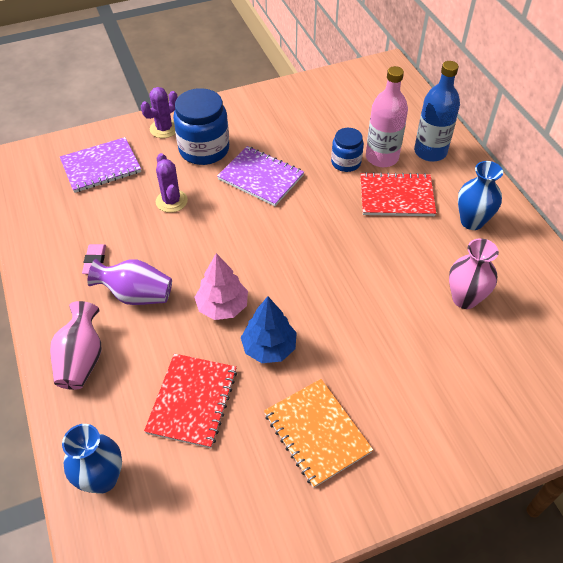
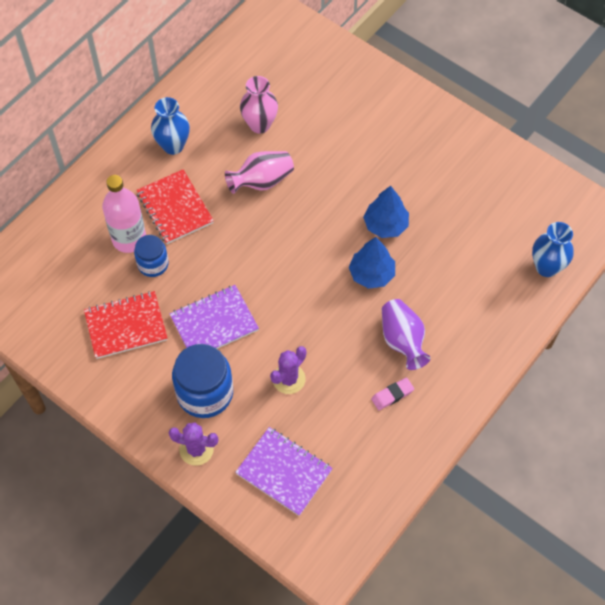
camera: 120 degrees left, 10 degrees up
pink vase [50,301,102,390] -> pink vase moved to [225,151,294,194]
red notebook [144,354,237,448] -> red notebook moved to [84,291,168,359]
pink tree [194,253,248,320] -> blue tree [349,237,395,289]
purple notebook [217,146,304,206] -> purple notebook turned 60 degrees clockwise [169,285,259,349]
orange notebook [264,379,373,488] -> none
blue bottle [414,61,460,162] -> none

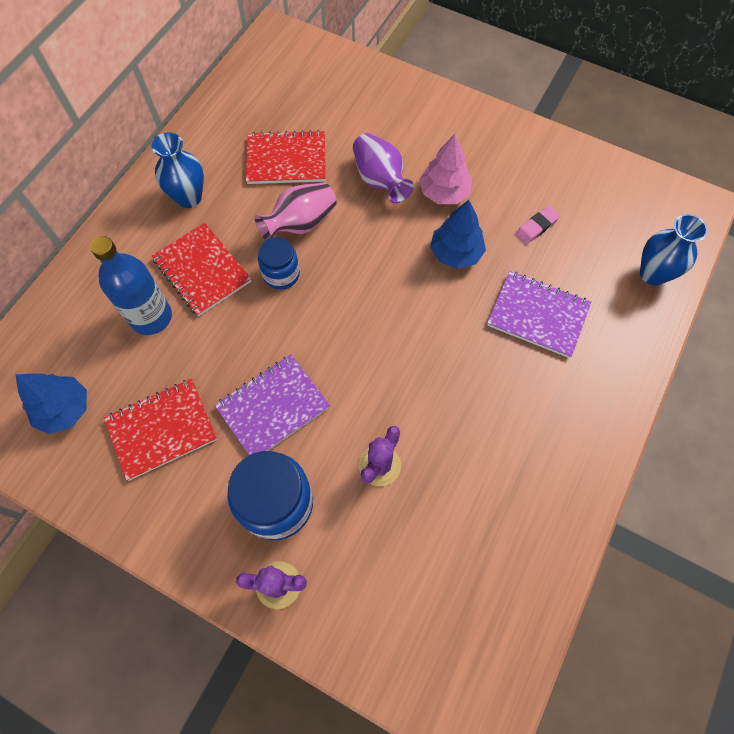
camera: 10 degrees left, 5 degrees up
pink bottle [102,175,146,253] -> blue bottle [90,236,172,335]
blue jar [134,235,169,277] -> blue jar moved to [258,237,300,290]
purple notebook [235,427,333,516] -> purple notebook moved to [487,271,591,358]
pink vase [240,76,278,134] -> red notebook [246,130,326,184]
blue tree [349,237,395,289] -> blue tree moved to [15,374,87,434]
pink eraser [371,377,414,410] -> pink eraser moved to [516,206,560,244]
purple vase [382,299,431,370] -> purple vase moved to [353,133,414,203]
none -> pink tree [419,134,472,204]

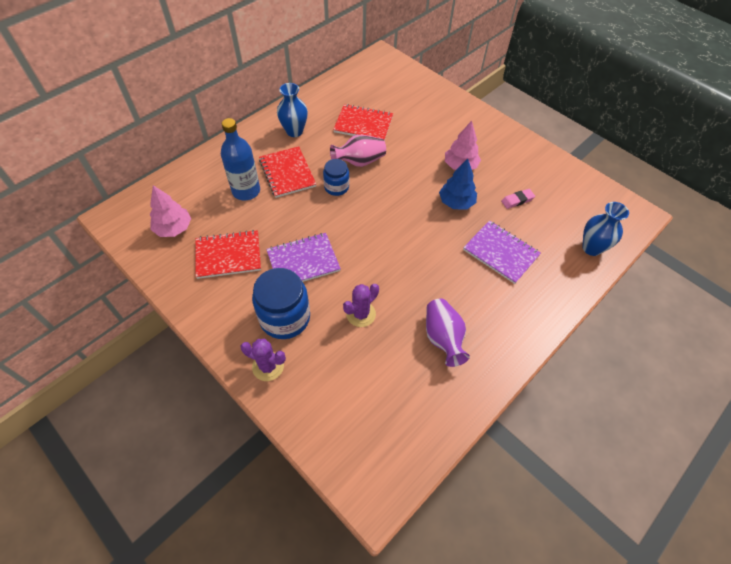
camera: 15 degrees right, 10 degrees down
blue tree [15,374,87,434] -> pink tree [150,185,191,237]
purple vase [353,133,414,203] -> purple vase moved to [426,298,470,367]

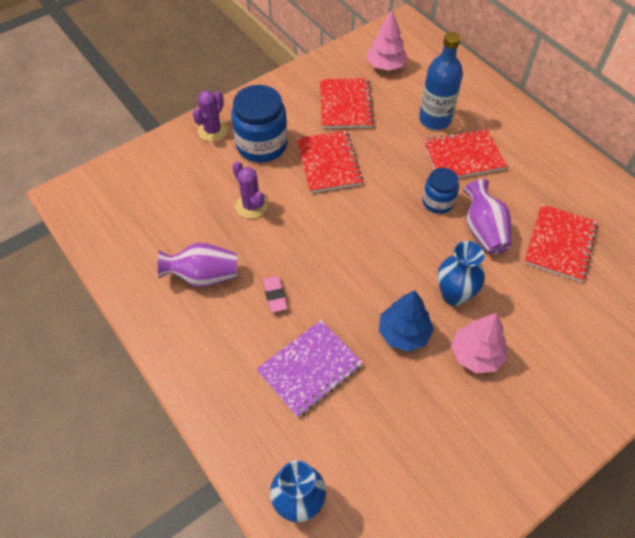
camera: 100 degrees right, 0 degrees up
purple notebook [266,233,341,282] -> red notebook [296,131,363,193]
blue vase [277,83,308,137] -> blue vase moved to [437,241,485,306]
pink vase [330,135,386,167] -> purple vase [463,179,512,254]
pink eraser [501,189,535,209] -> pink eraser moved to [263,276,288,313]

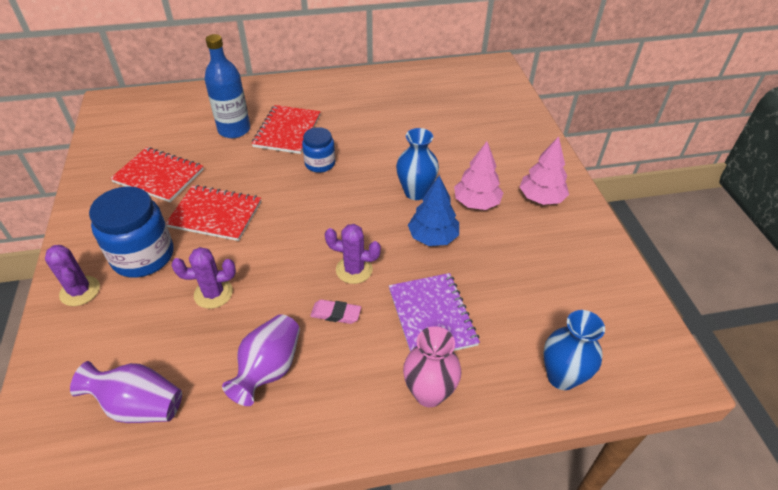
camera: 65 degrees left, 10 degrees down
pink tree [367,10,408,71] -> pink tree moved to [520,137,569,205]
purple vase [463,179,512,254] -> purple vase moved to [70,361,182,423]
red notebook [524,204,598,282] -> none
none -> purple cactus [325,224,381,284]
none -> pink vase [403,326,461,407]

